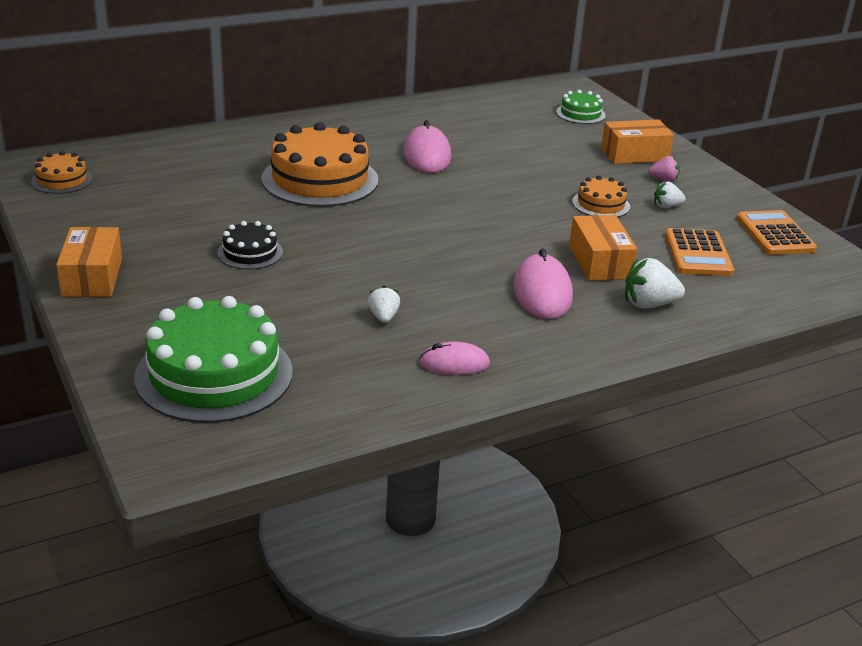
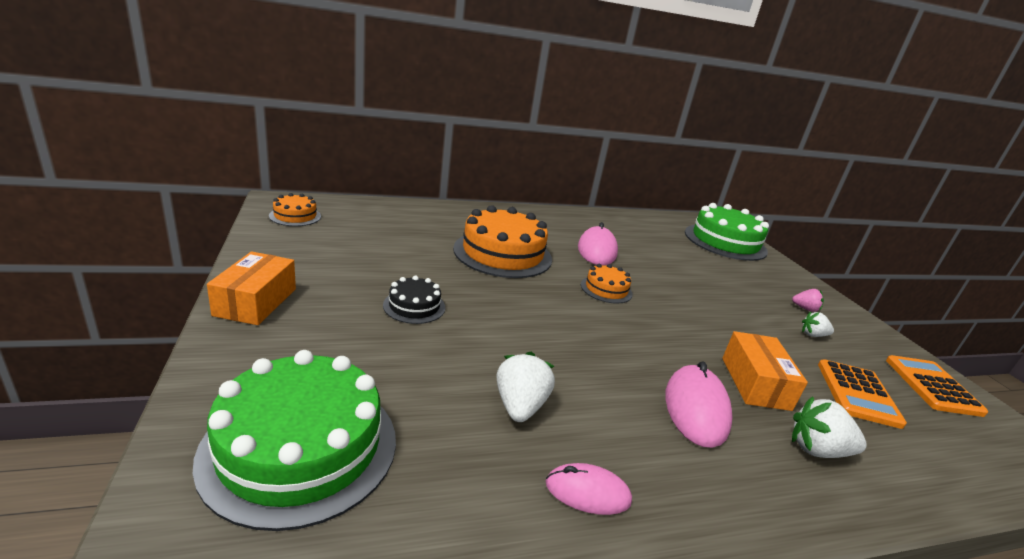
camera: 10 degrees right, 5 degrees down
white strawberry [368,285,400,323] -> white strawberry [496,352,555,422], size x1.62
green cake [556,90,606,124] -> green cake [685,203,769,261], size x2.03
orange cake [572,176,630,217] -> orange cake moved to [581,264,633,304]
orange box [601,119,674,164] -> none

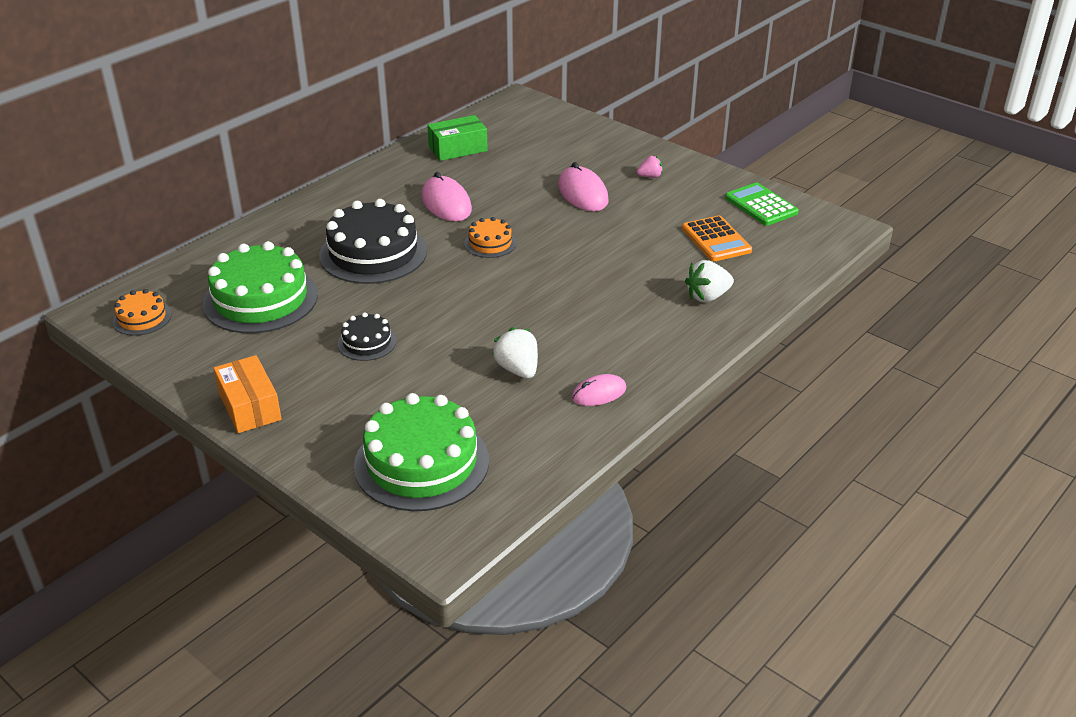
camera: 30 degrees left, 10 degrees up
orange cake [453,205,552,278] -> black cake [319,199,427,284]
pink mouse [665,361,732,448] -> pink mouse moved to [558,162,609,211]
green cake [685,203,769,261] -> green cake moved to [203,241,318,333]
orange box [722,331,808,411] -> none
white strawberry [802,312,834,337] -> none
orange calculator [886,355,988,417] -> green calculator [725,183,799,226]
none -> green box [427,115,488,161]

